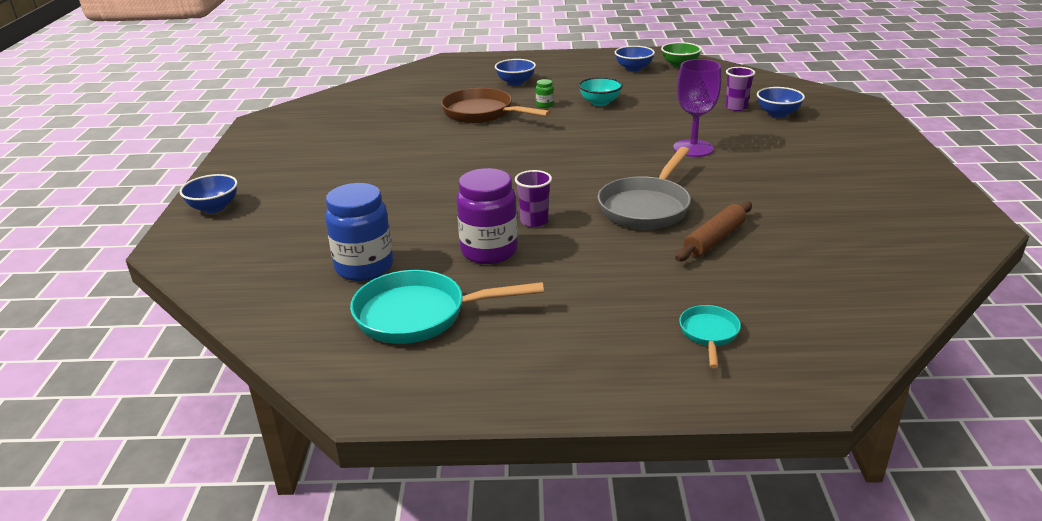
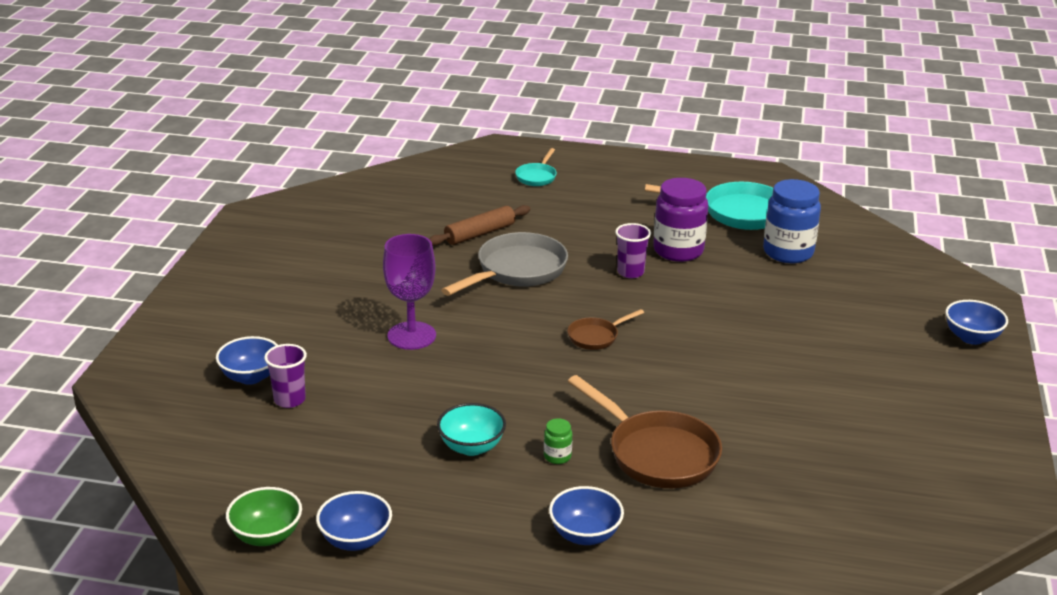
camera: 170 degrees left, 0 degrees up
none -> brown pan [567,309,644,350]

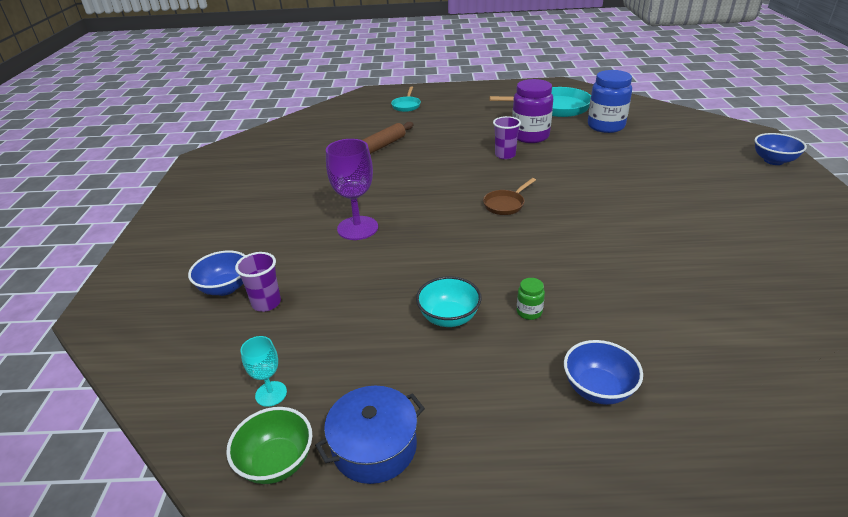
camera: 10 degrees left, 5 degrees up
blue bowl [316,491,392,551] -> blue pot [315,386,425,484]
grey pan [441,232,568,296] -> none
brown pan [568,375,722,488] -> none
none -> turquoise goblet [241,336,287,407]

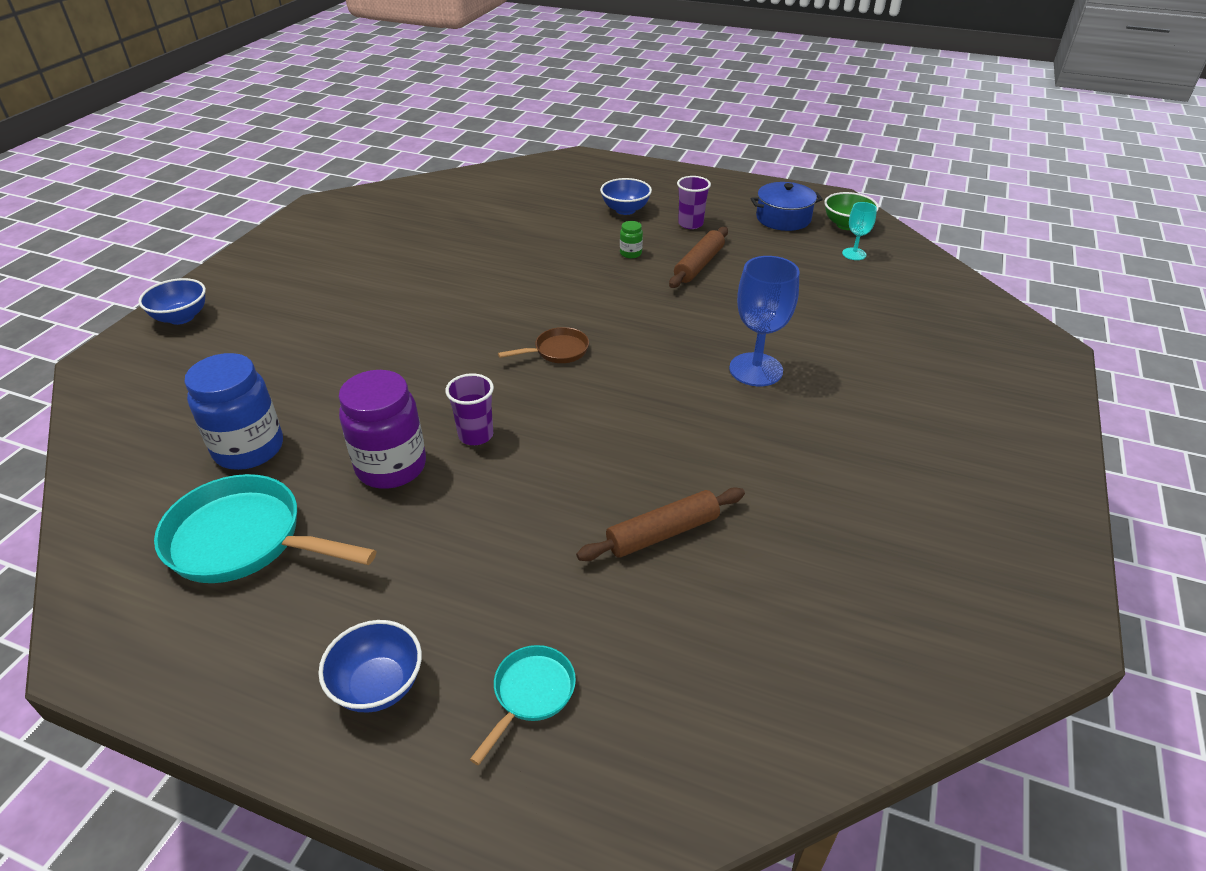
camera: 160 degrees left, 5 degrees up
blue bowl [188,251,246,296] -> blue bowl moved to [318,620,422,713]
purple cup [235,252,281,312] -> purple cup moved to [677,176,711,229]
purple goblet [326,139,378,240] -> blue goblet [729,256,800,386]
turquoise bowl [416,276,482,327] -> brown rolling pin [669,227,728,288]

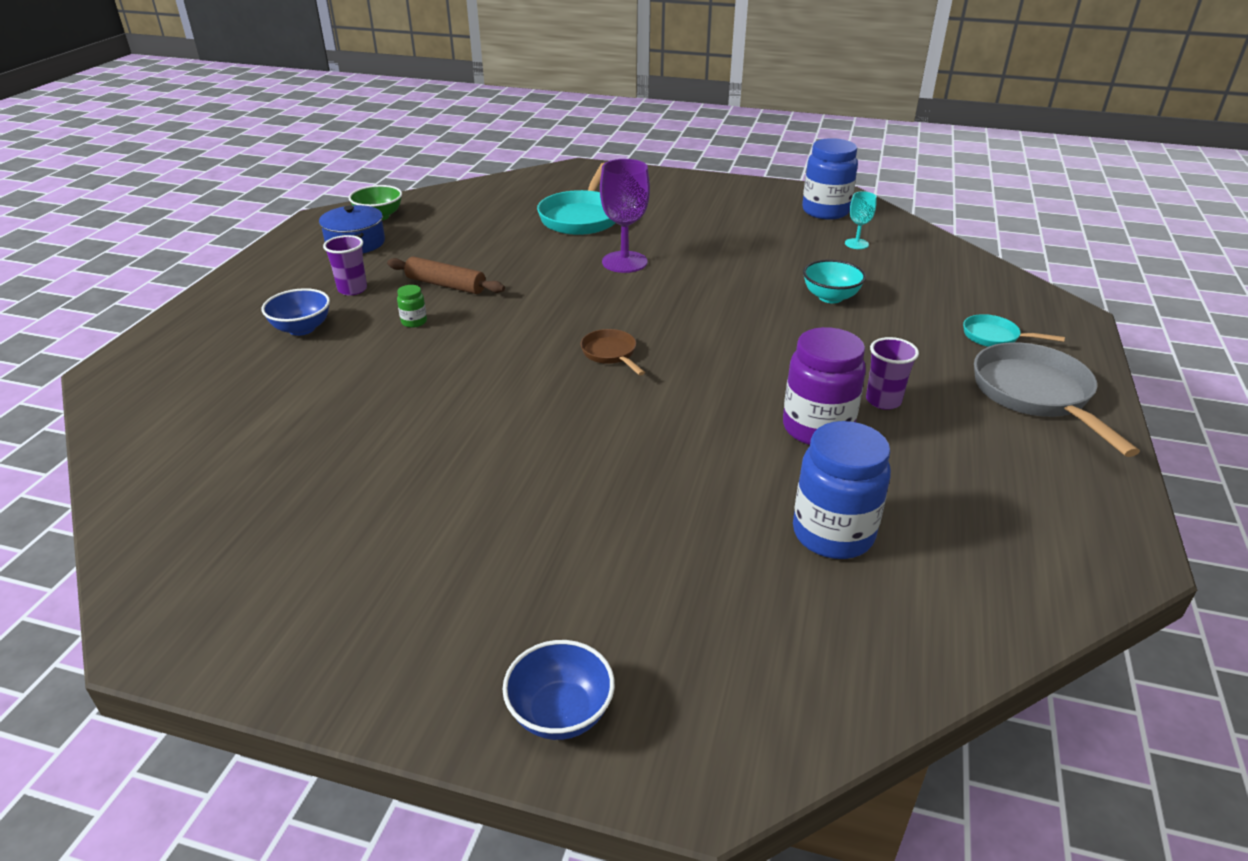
camera: 95 degrees left, 5 degrees down
turquoise pan [154,474,376,583] -> turquoise pan moved to [537,163,615,235]
blue bowl [318,620,422,713] -> grey pan [974,342,1140,457]
purple cup [445,373,494,445] -> purple cup moved to [866,337,919,410]
brown rolling pin [576,487,745,561] -> turquoise bowl [803,260,866,303]
blue goblet [729,256,800,386] -> purple goblet [600,159,650,273]
turquoise goblet [842,202,877,260] -> turquoise goblet moved to [845,191,877,249]
none -> blue jar [802,138,858,220]

